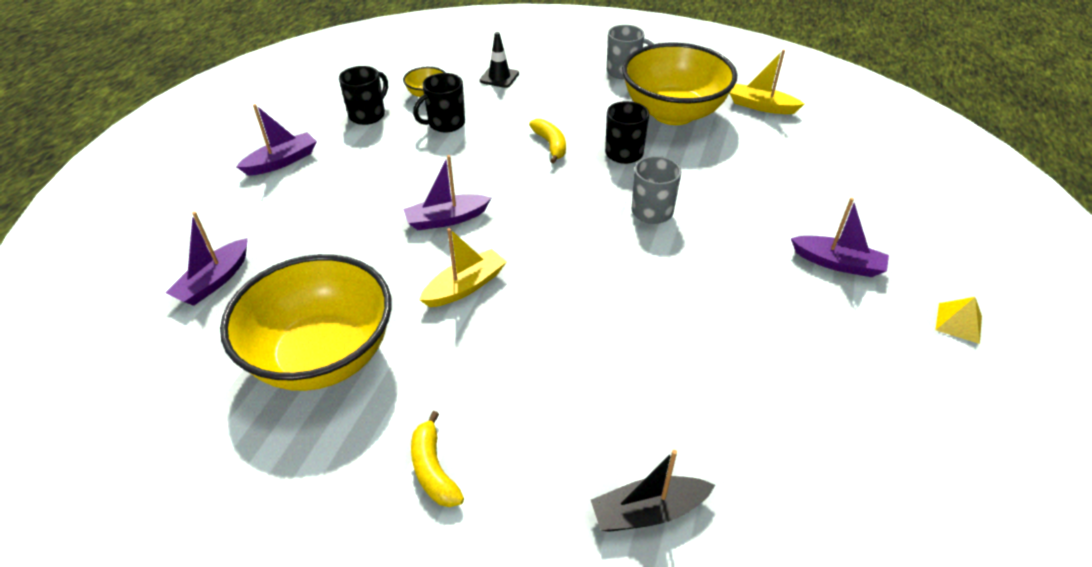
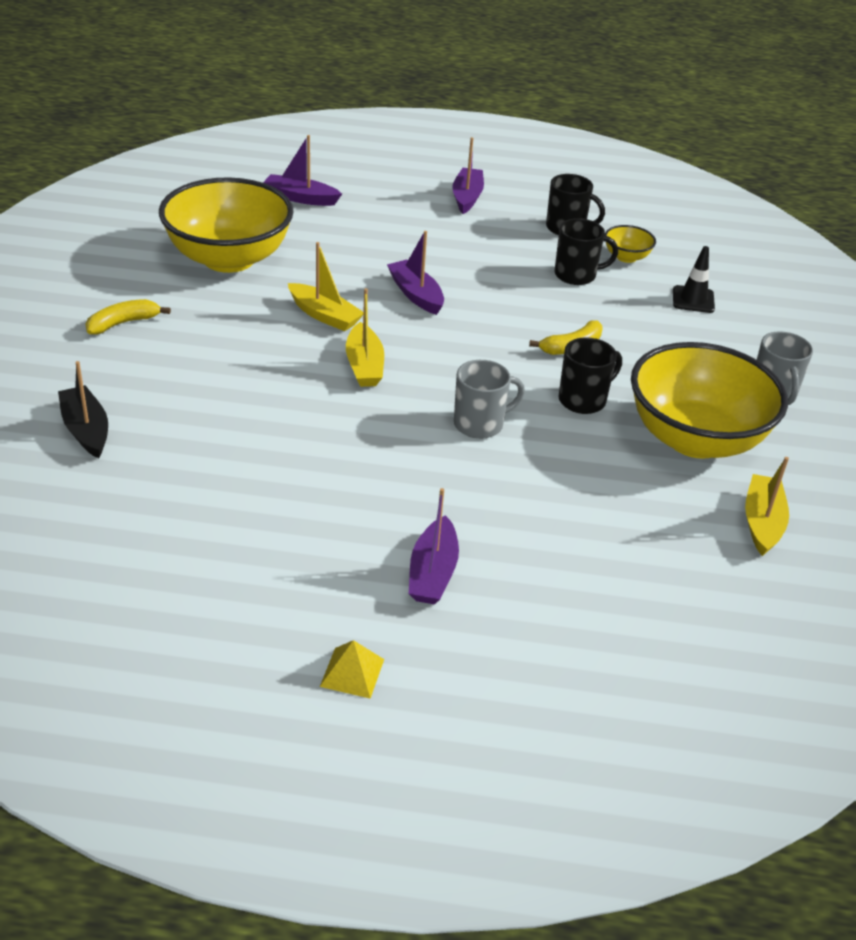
camera: 75 degrees right, 5 degrees down
purple boat [236,104,317,176] -> purple boat turned 120 degrees counterclockwise [452,137,484,214]
black mug [413,73,465,133] -> black mug turned 135 degrees clockwise [555,218,618,285]
none -> yellow boat [346,288,384,387]

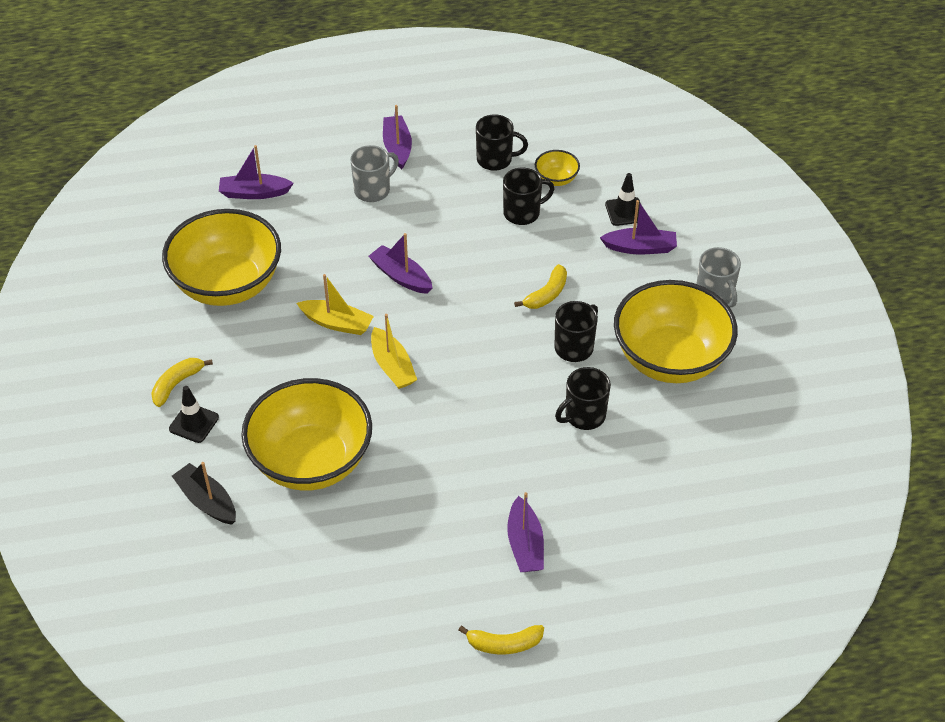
camera: 15 degrees left, 10 degrees up
yellow pyramid [320,640,384,699] -> yellow banana [459,625,544,655]
grey mug [454,360,525,439] -> grey mug moved to [350,145,399,202]
yellow boat [745,457,789,556] -> none
none -> black traffic cone [169,386,219,443]
none -> yellow bowl [241,378,372,491]
none -> black mug [555,367,611,430]
none -> purple boat [600,200,677,254]

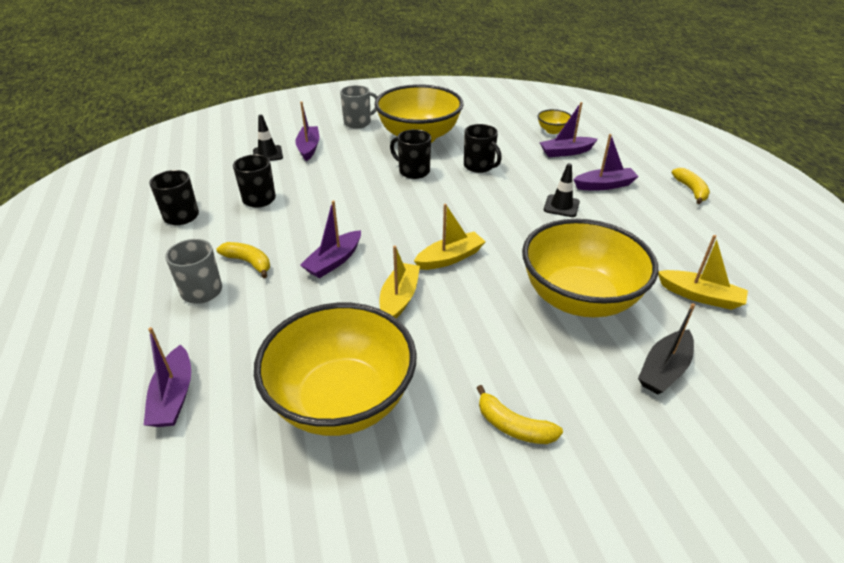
camera: 95 degrees left, 10 degrees down
black traffic cone [169,386,219,443] -> black traffic cone moved to [544,163,580,217]
purple boat [383,105,412,169] -> purple boat moved to [539,102,598,157]
yellow banana [514,264,567,309] -> yellow banana moved to [217,242,270,278]
yellow bowl [535,150,580,186] -> yellow bowl moved to [537,109,571,134]
none -> yellow boat [658,235,748,310]

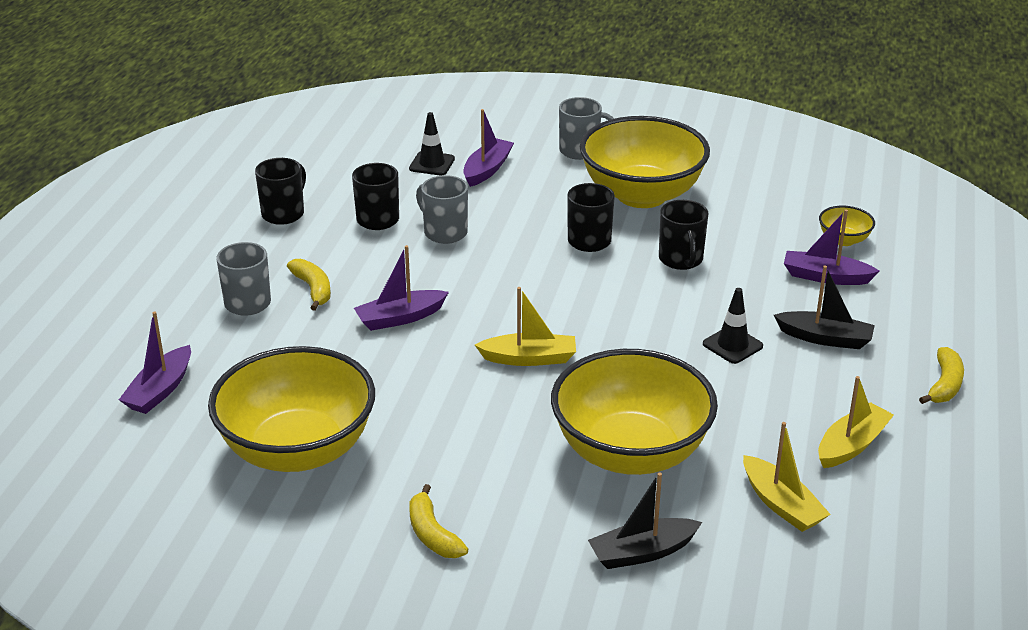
camera: 30 degrees right, 5 degrees down
yellow boat [380,246,420,319] -> yellow boat moved to [818,376,894,468]
purple boat [573,134,639,191] -> black boat [774,265,875,349]
none -> grey mug [416,175,468,244]

